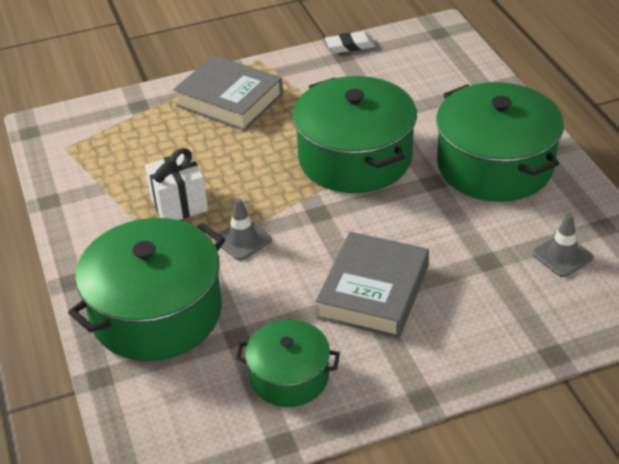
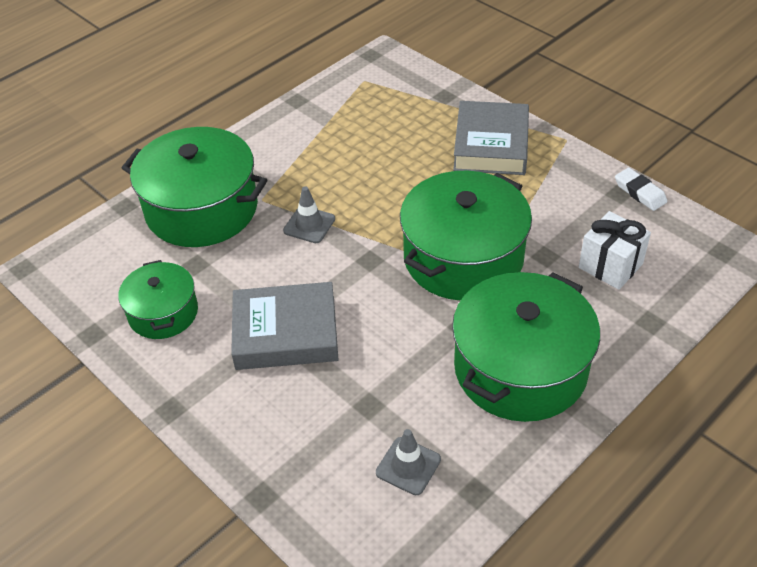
camera: 65 degrees right, 5 degrees up
white gift [145,148,208,220] -> white gift moved to [579,211,651,290]

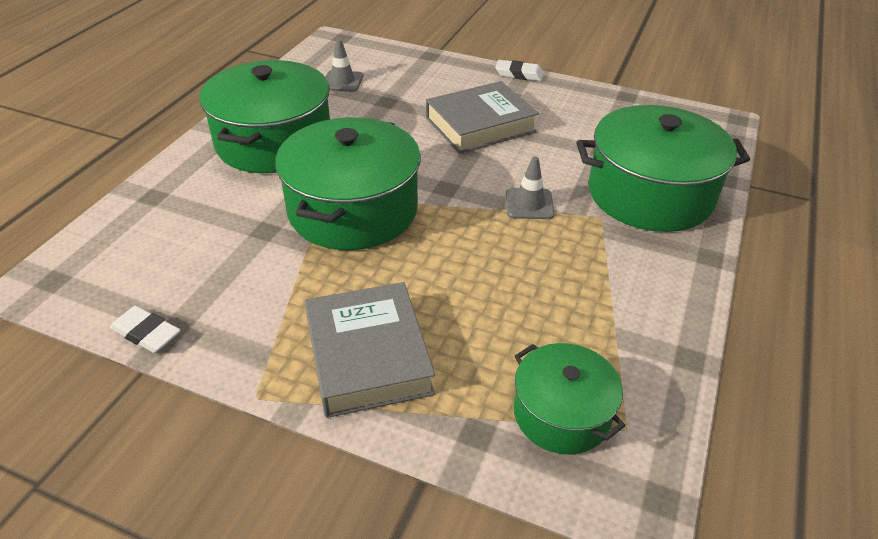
camera: 155 degrees right, 5 degrees down
green pot [118,260,198,339] -> green pot moved to [514,343,625,455]
white gift [579,211,651,290] -> none
none -> white eraser [495,60,544,81]

